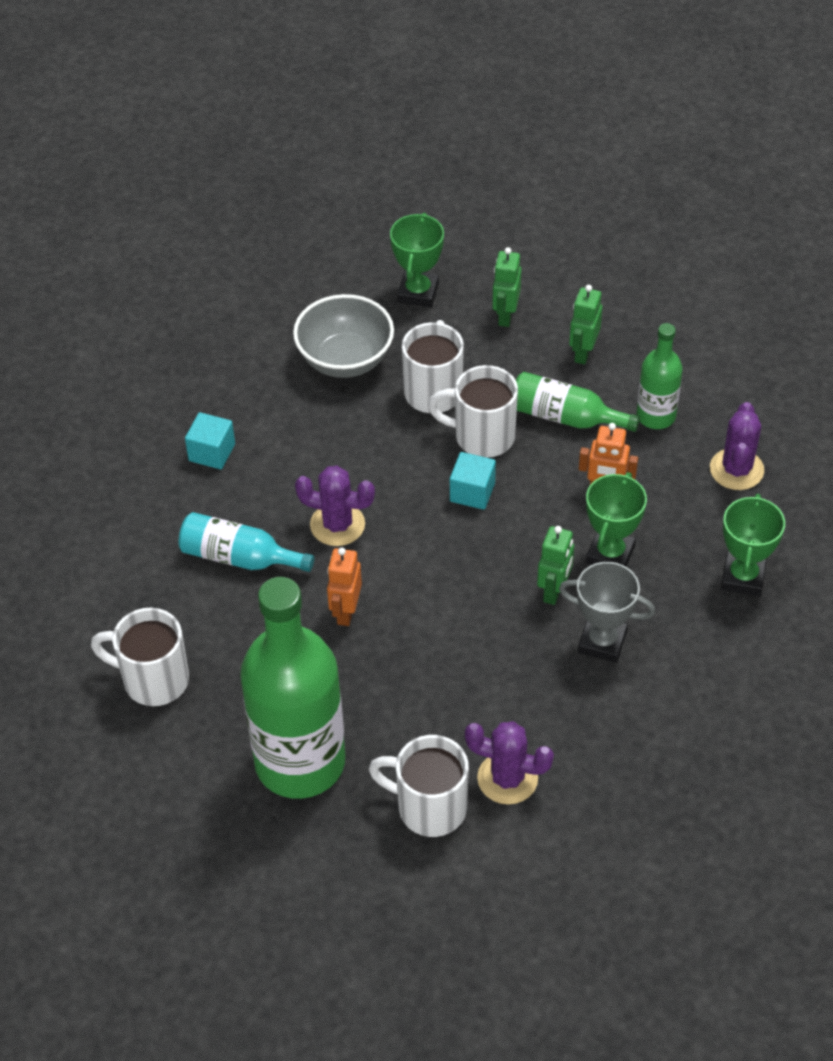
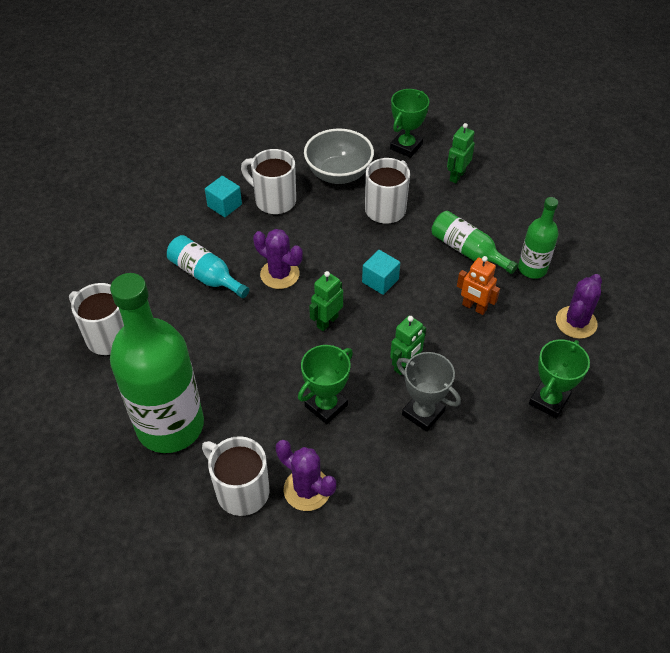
camera: 20 degrees right, 0 degrees up
orange robot [327,547,362,626] -> none
white mug [428,365,518,458] -> white mug moved to [241,149,296,214]
green robot [569,285,602,364] -> green robot moved to [309,271,343,331]
green trophy [586,472,647,567] -> green trophy moved to [298,345,353,424]

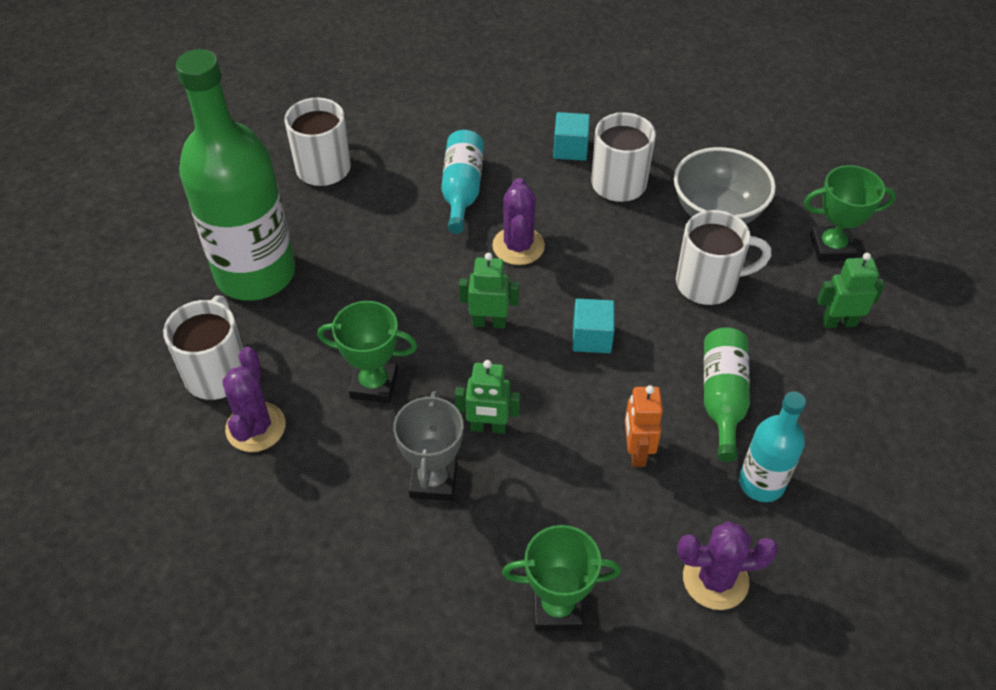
camera: 55 degrees right, 0 degrees up
green bottle [518,197,559,279] -> turquoise bottle [739,392,806,502]

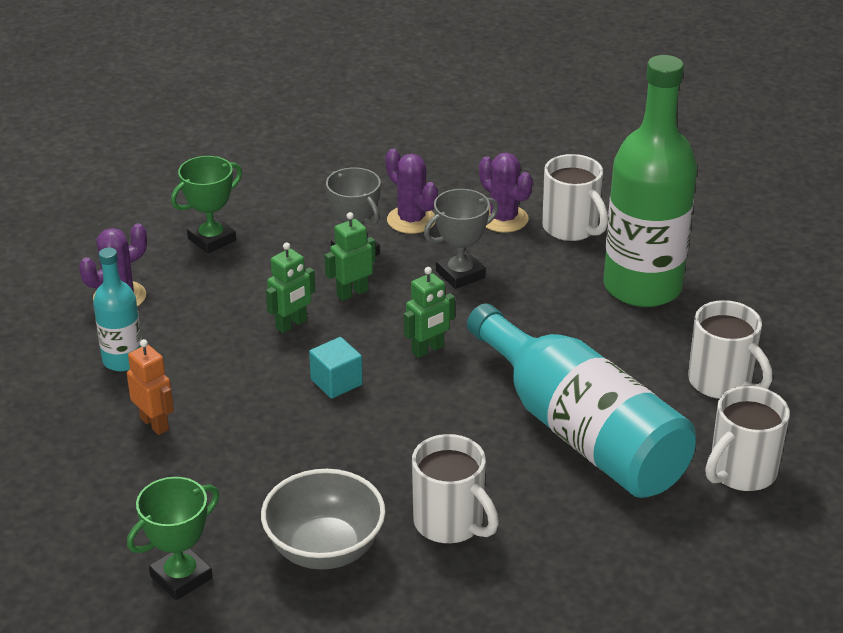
camera: 140 degrees right, 15 degrees down
green trophy [317,301,417,403] -> grey trophy [424,189,499,289]
turquoise bottle [441,130,484,234] -> turquoise bottle [467,303,696,498], size x2.02
purple cactus [492,178,545,265] -> purple cactus moved to [385,149,438,234]
turquoise cube [553,112,590,161] -> none
orange robot [625,385,663,467] -> orange robot moved to [127,339,174,435]
white mug [676,210,771,305] -> white mug moved to [705,386,790,491]
green bottle [704,327,750,462] -> none
green robot [817,253,885,328] -> green robot moved to [266,242,315,333]

